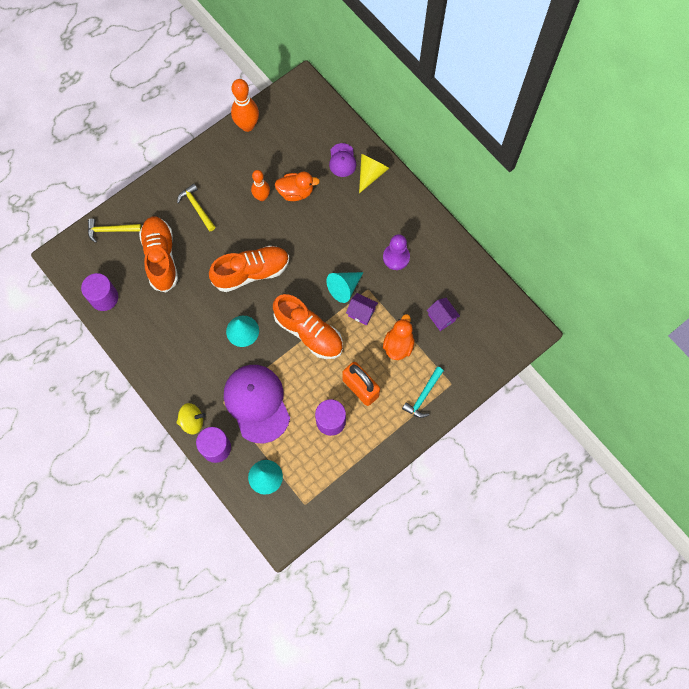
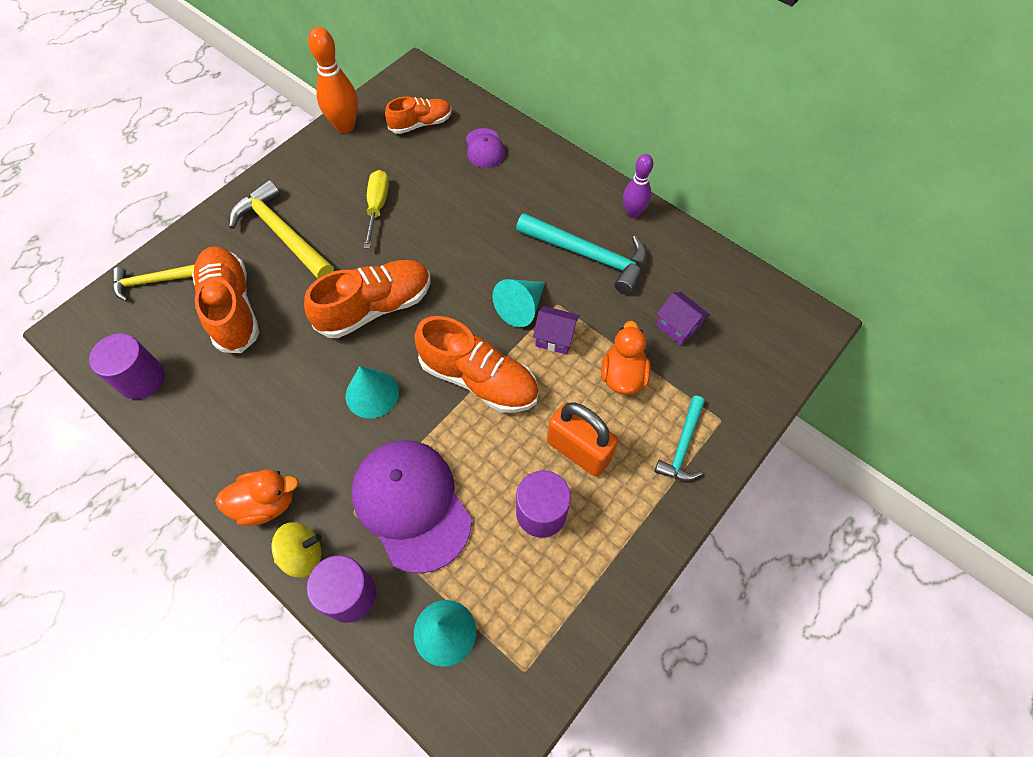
camera: 10 degrees left, 10 degrees down
yellow hammer [177,184,215,231] -> yellow hammer [229,180,334,279], size x1.68
orange bowling pin [251,170,270,201] -> yellow screwdriver [364,170,389,249]
orange duck [275,171,320,201] -> orange duck moved to [215,469,299,526]
yellow cone [359,154,389,193] -> none
purple pawn [383,234,410,270] -> turquoise hammer [516,213,647,295]
none -> orange shoe [385,97,452,134]
none -> purple bowling pin [623,154,653,218]

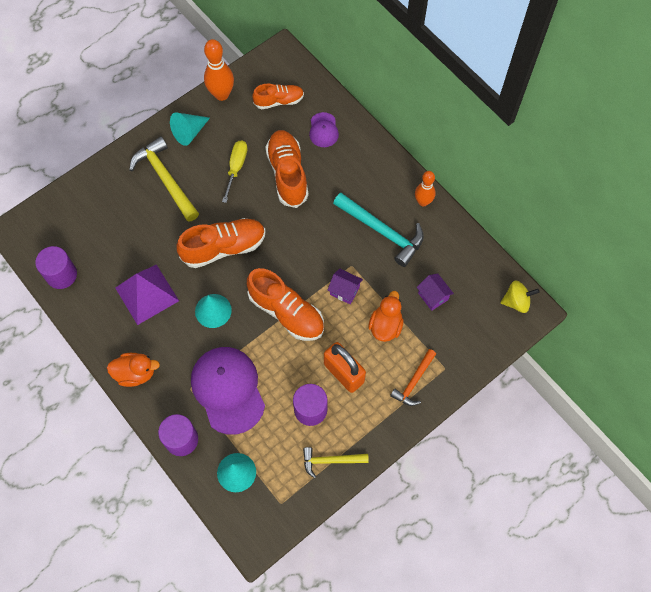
camera: 10 degrees right, 5 degrees up
yellow hammer [113,264,195,301] -> yellow hammer moved to [303,447,369,478]
orange shoe [192,246,259,353] -> orange shoe moved to [265,130,309,208]
yellow spinning top [272,522,322,578] -> yellow spinning top moved to [501,280,540,313]
turquoise cone [493,279,545,327] -> turquoise cone moved to [170,112,210,146]
purple bowling pin [623,154,653,218] -> orange bowling pin [415,171,436,207]
turquoise hammer [655,396,705,481] -> orange hammer [390,349,436,406]
none -> purple pyramid [115,264,179,325]

